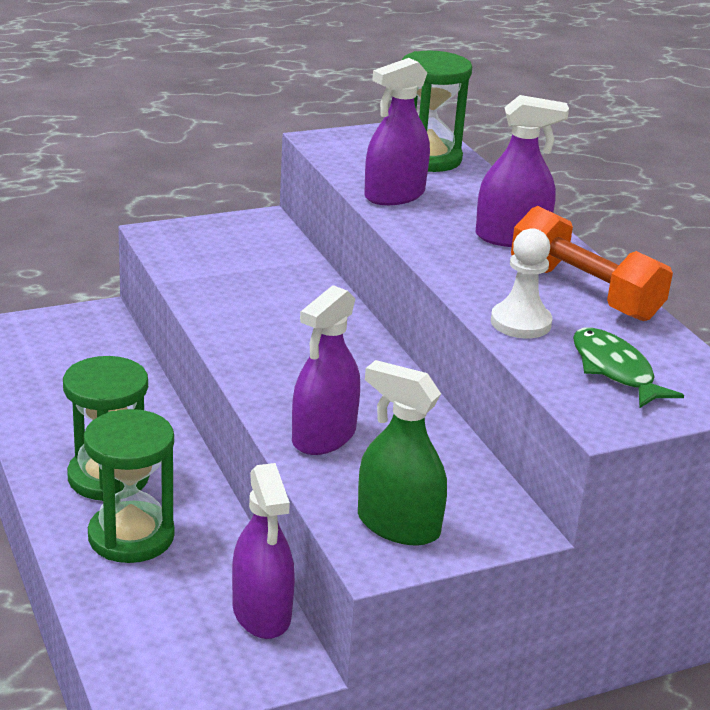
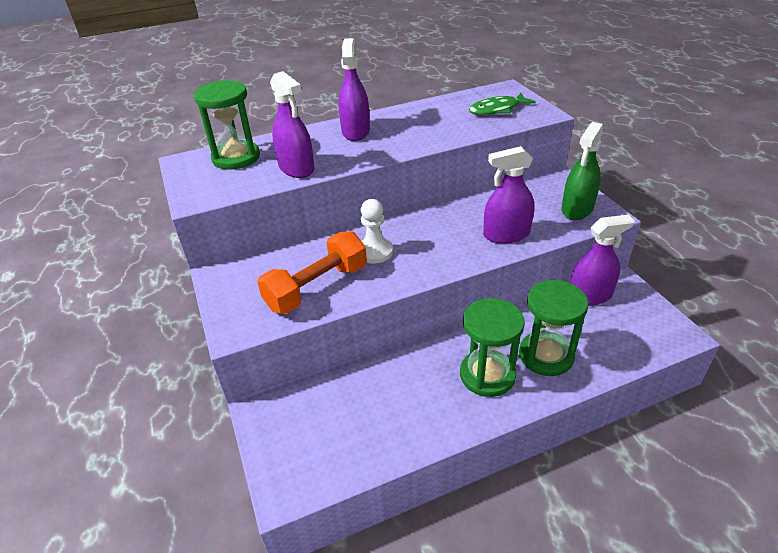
camera: 85 degrees left, 10 degrees up
purple spray bottle [292,285,360,455] -> purple spray bottle turned 135 degrees clockwise [483,146,535,244]
white pawn [491,228,552,338] -> white pawn moved to [361,199,393,264]
orange dumbbell [511,206,673,321] -> orange dumbbell moved to [257,231,367,314]

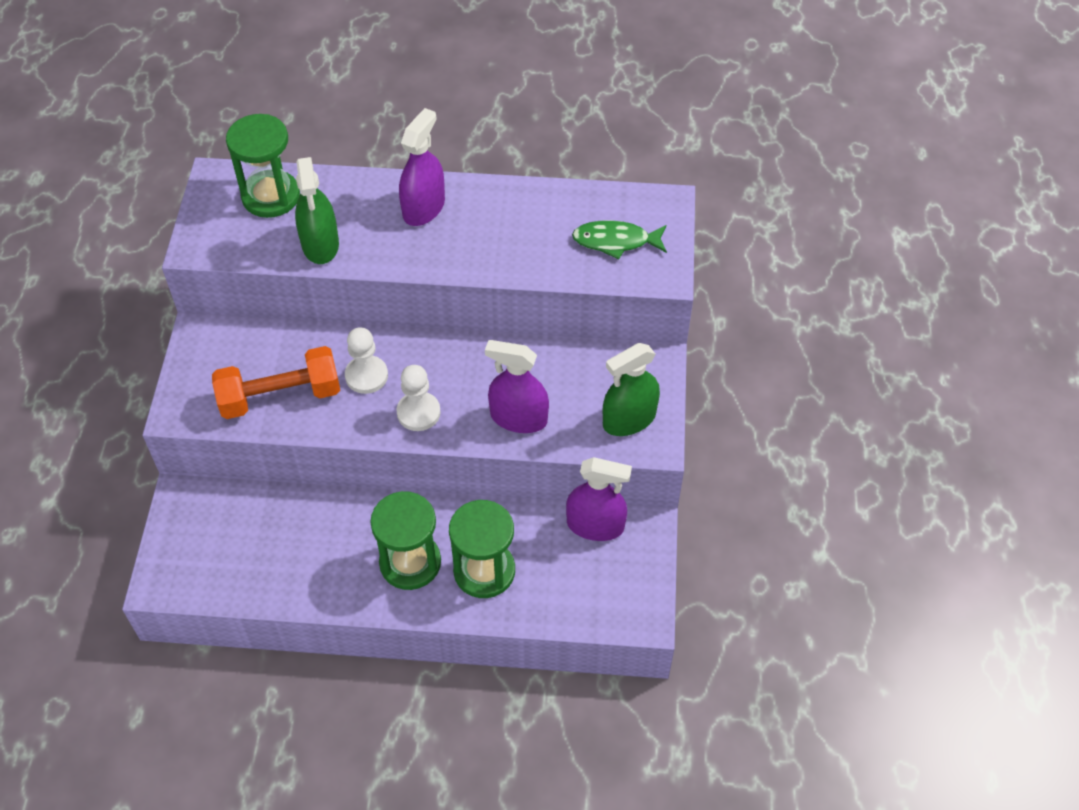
camera: 25 degrees right, 15 degrees up
purple spray bottle [270,71,314,178] -> green spray bottle [295,157,339,264]
none -> white pawn [396,365,441,431]

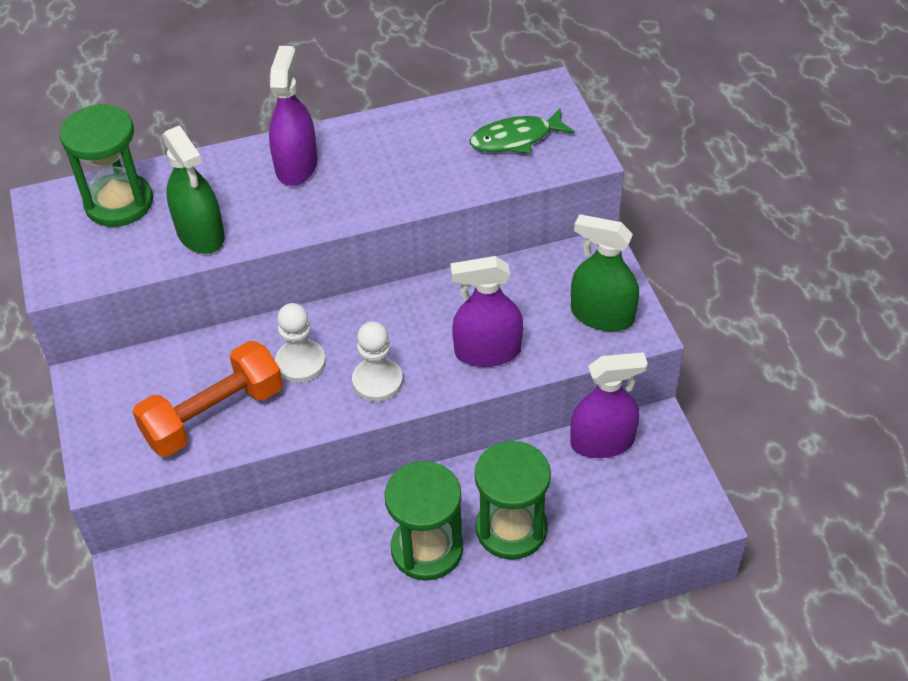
camera: 20 degrees left, 5 degrees down
green spray bottle [603,343,660,436] -> green spray bottle turned 75 degrees clockwise [571,214,639,331]

